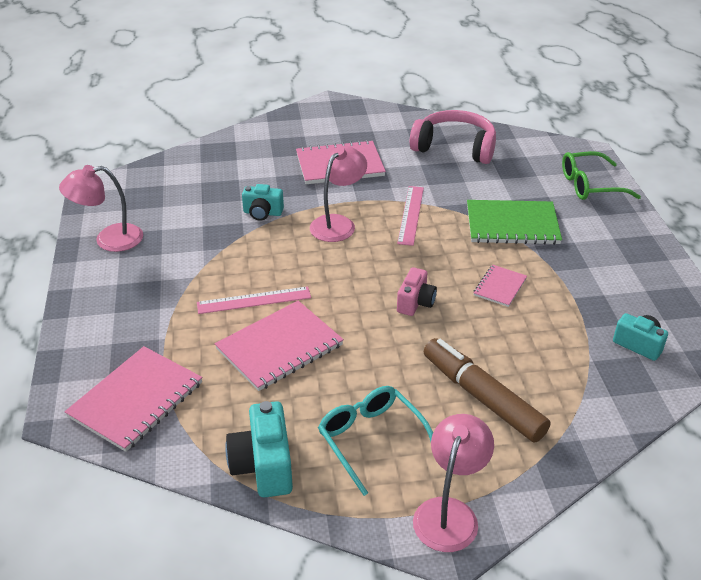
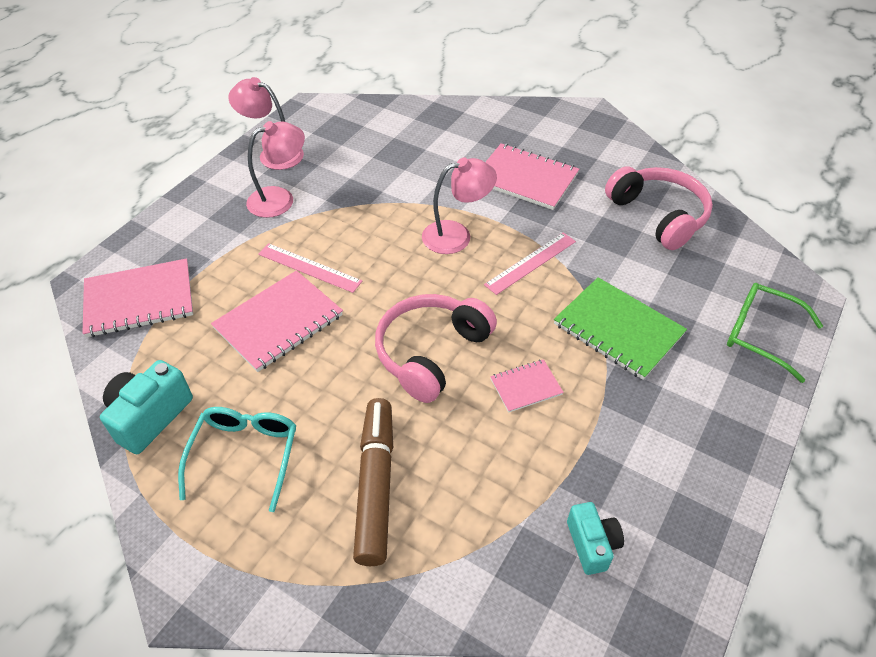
camera: 40 degrees right, 10 degrees up
pink notebook [215,301,344,391] -> pink notebook turned 45 degrees counterclockwise [211,270,343,372]
turquoise camera [242,184,284,221] -> none
pink camera [397,267,437,316] -> pink headphones [375,294,497,403]
pink lamp [413,414,494,552] -> pink lamp moved to [246,121,305,218]

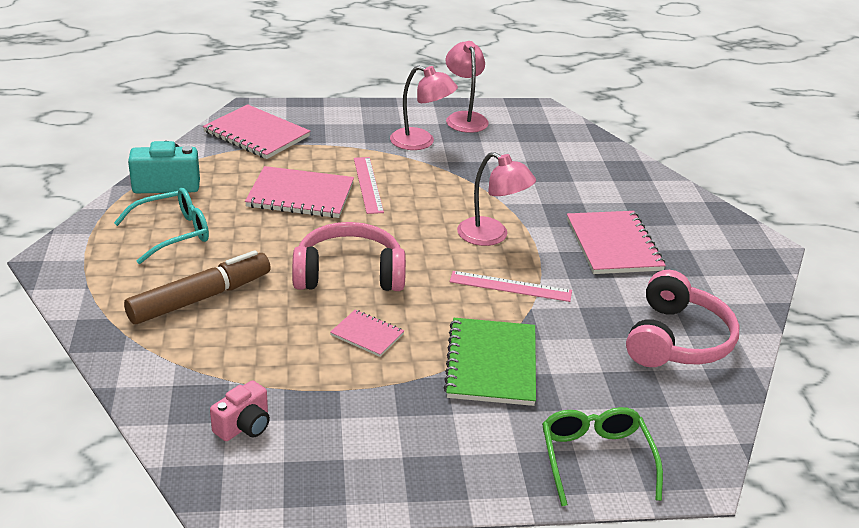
camera: 50 degrees right, 15 degrees down
turquoise camera [567,502,624,575] -> pink camera [210,380,270,441]

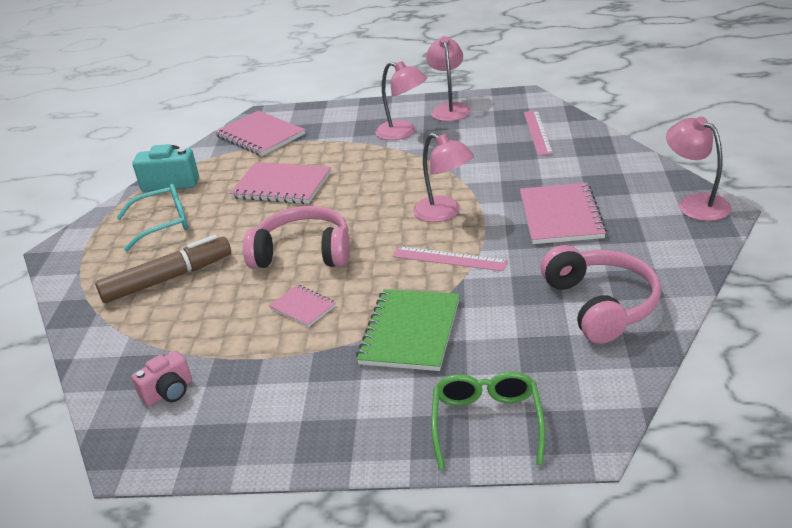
camera: 15 degrees right, 0 degrees up
pink ruler [354,157,384,214] -> pink ruler moved to [524,111,553,155]
pink headphones [626,270,739,367] -> pink headphones turned 45 degrees counterclockwise [541,245,661,344]
none -> pink lamp [666,116,731,221]

